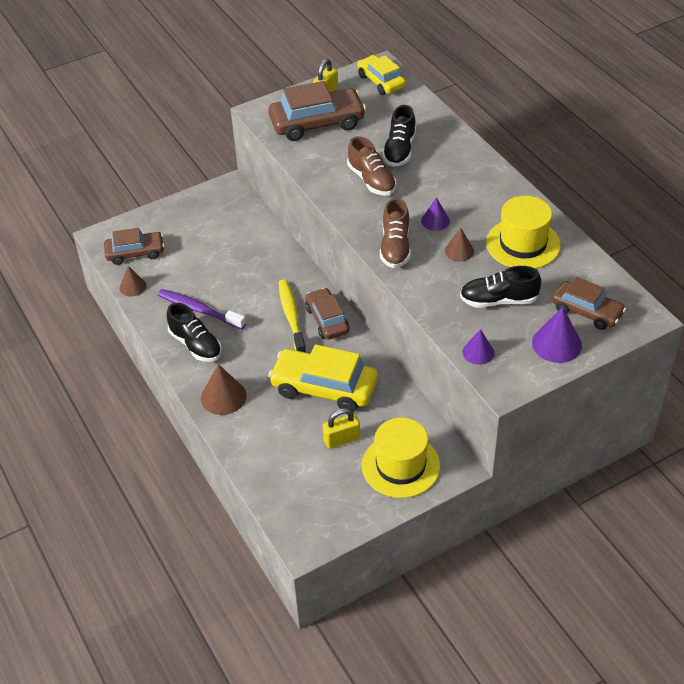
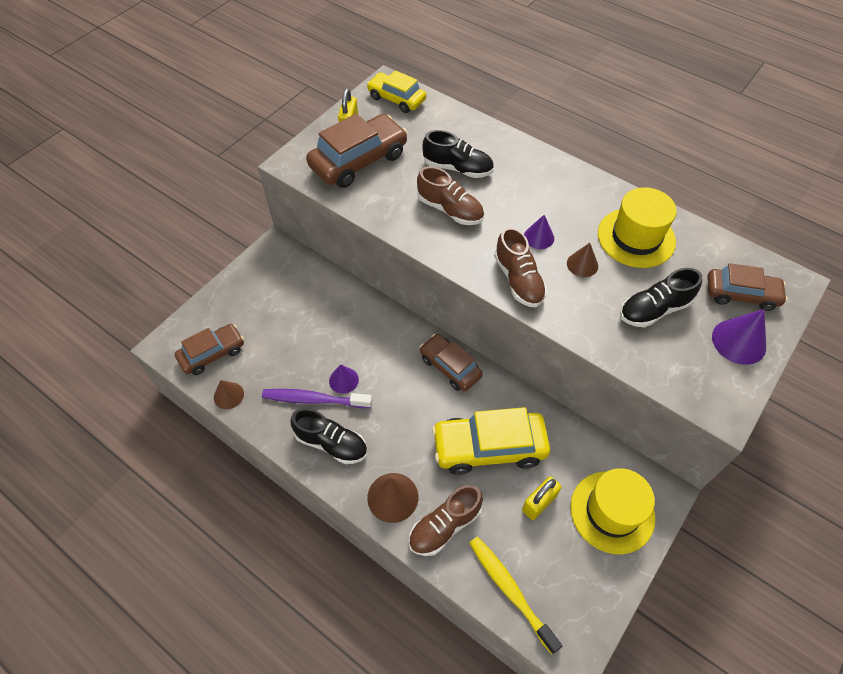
camera: 25 degrees left, 10 degrees up
yellow toothbrush [278,280,306,352] -> yellow toothbrush moved to [469,537,562,655]
black shoe [382,105,416,167] -> black shoe turned 60 degrees counterclockwise [422,130,494,178]
purple cone [463,329,494,365] -> purple cone moved to [329,364,359,394]
none -> brown shoe [409,485,483,556]

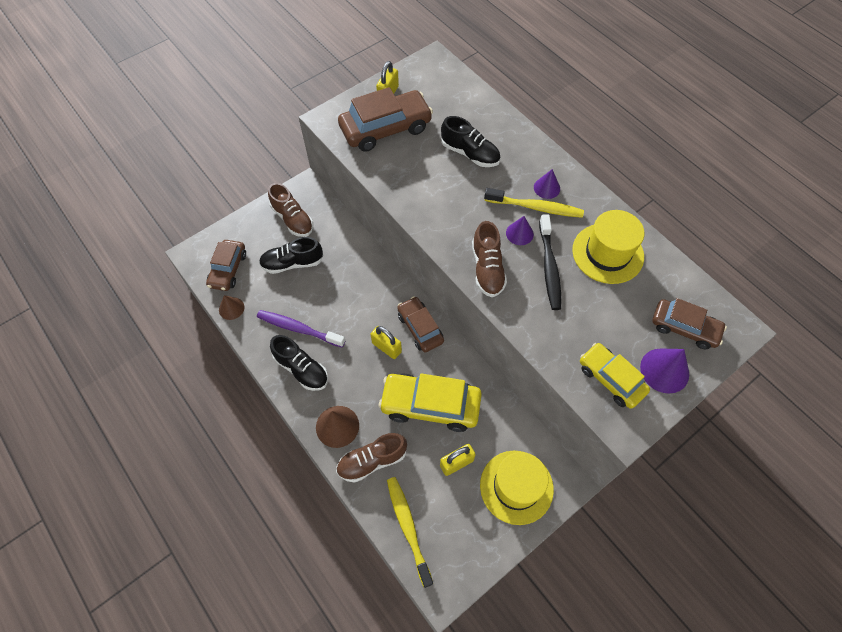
camera: 15 degrees right, 5 degrees up
brown car [175,324,244,375] -> brown car turned 120 degrees clockwise [206,240,246,291]
purple cone [329,364,359,394] -> purple cone moved to [534,169,560,199]
yellow car [367,70,426,113] -> yellow car moved to [580,343,650,409]
brown shoe [417,166,484,225] -> brown shoe moved to [268,183,313,237]
brown cone [567,243,598,277] -> black toothbrush [539,214,561,310]
black shoe [620,268,702,328] -> black shoe moved to [259,237,323,274]
none -> yellow padlock [371,326,402,359]
none -> yellow toothbrush [484,188,584,218]

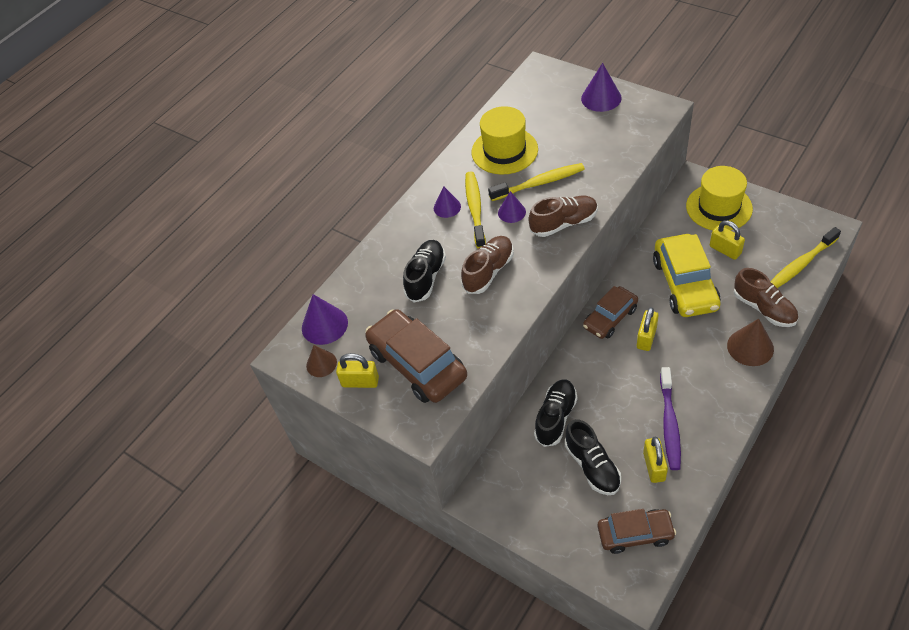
camera: 100 degrees left, 10 degrees down
brown cone [219,295,244,320] -> brown cone moved to [306,345,337,377]
brown shoe [268,183,313,237] -> brown shoe moved to [461,236,514,294]
black shoe [270,335,328,391] -> black shoe moved to [534,379,577,447]
black toothbrush [539,214,561,310] -> yellow toothbrush [488,163,585,201]
yellow car [580,343,650,409] -> none
brown car [652,298,727,349] -> none
none -> purple cone [302,294,348,345]
none -> yellow padlock [643,437,668,483]

